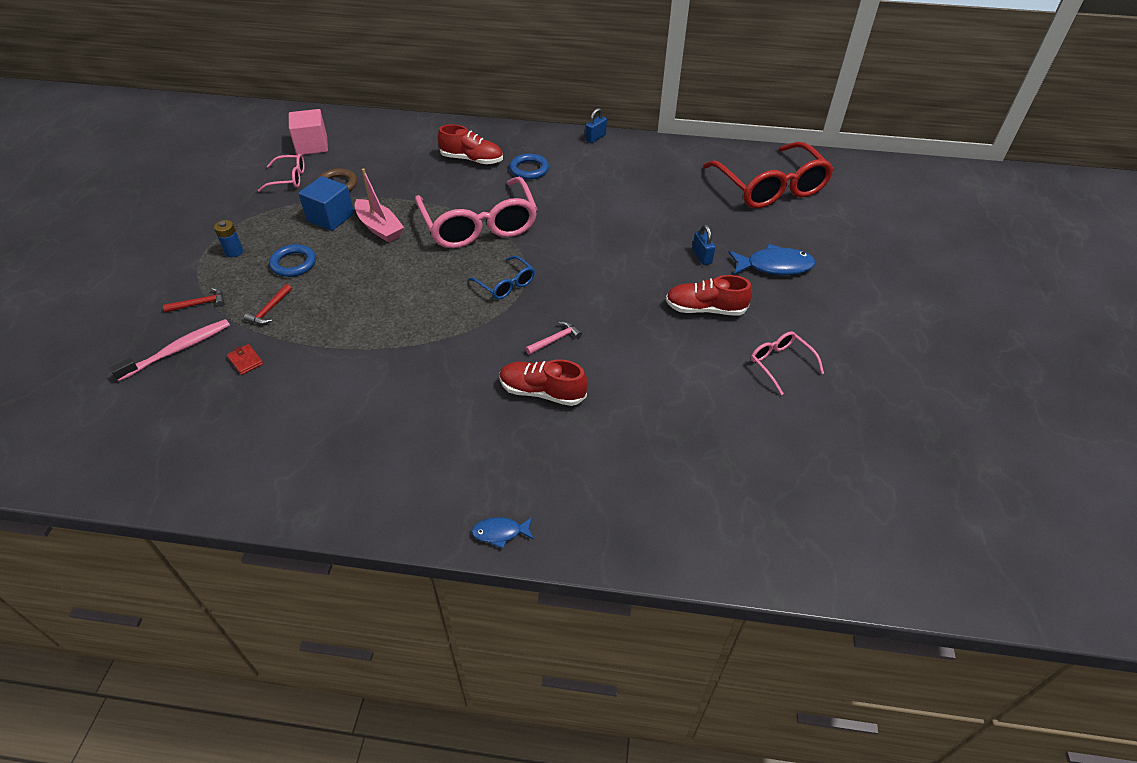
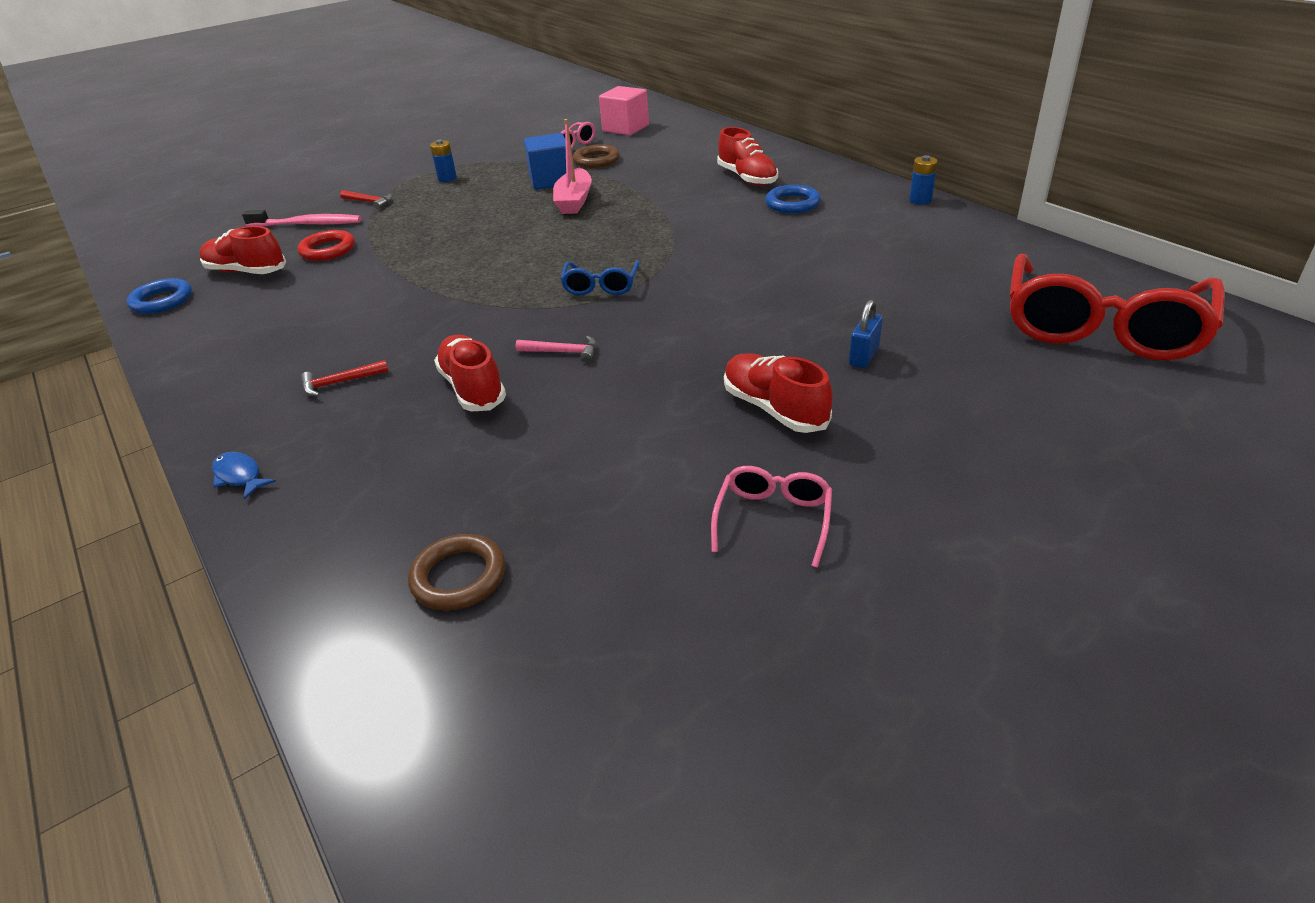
camera: 50 degrees right, 10 degrees down
red wallet [227,344,263,375] -> red ring [298,230,355,261]
red hammer [244,284,292,324] -> red hammer moved to [301,360,389,396]
blue ring [269,244,316,277] -> blue ring moved to [127,278,192,314]
pink glasses [415,177,537,248] -> none
blue padlock [585,108,607,143] -> blue battery [909,155,938,204]
blue fish [728,244,815,275] -> none
none -> red shoe [199,226,286,274]
none -> brown ring [408,534,505,610]

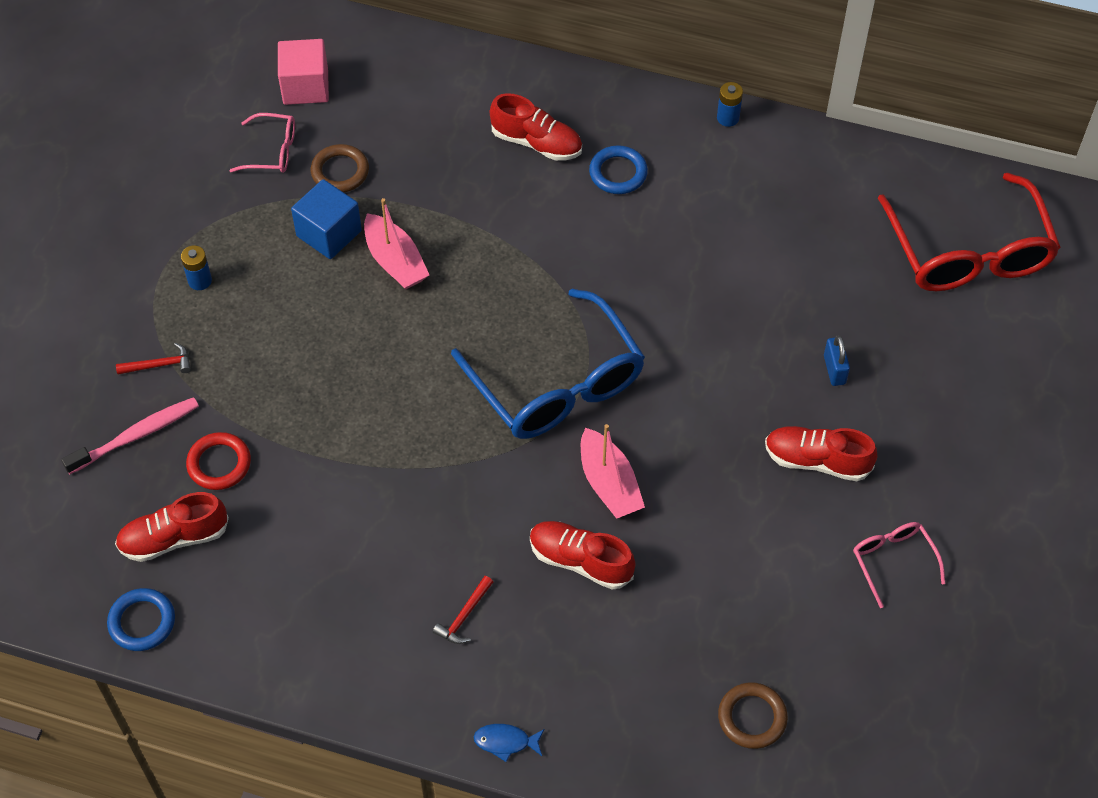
camera: 40 degrees left, 20 degrees up
pink hammer [516,336,597,363] -> pink boat [581,424,645,519]
blue glasses [561,260,640,295] -> blue glasses [451,289,645,439], size x2.15

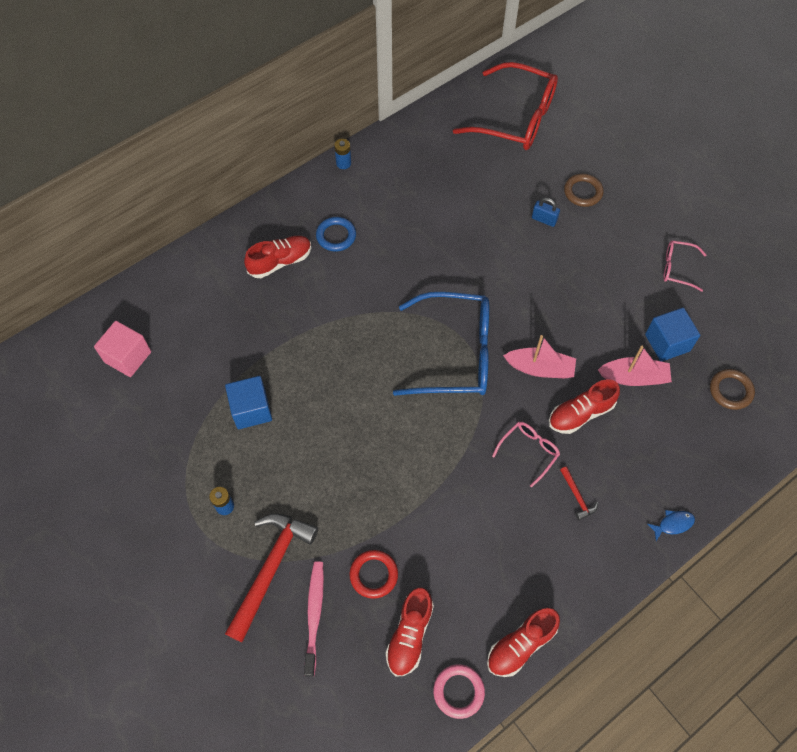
camera: 55 degrees left, 5 degrees up
blue ring [107,588,175,651] -> pink ring [433,664,485,719]
red hammer [116,343,191,374] -> red hammer [225,513,318,642], size x2.32
pink glasses [229,113,295,173] -> pink glasses moved to [492,422,560,488]
brown ring [311,144,369,192] -> brown ring moved to [564,174,604,207]
pink boat [364,198,429,290] -> pink boat moved to [598,346,672,386]
blue fish [474,724,545,762] -> blue fish turned 150 degrees counterclockwise [648,510,695,541]
red shoe [765,426,877,481] -> red shoe moved to [487,608,560,677]
none -> blue cube [645,308,700,362]

